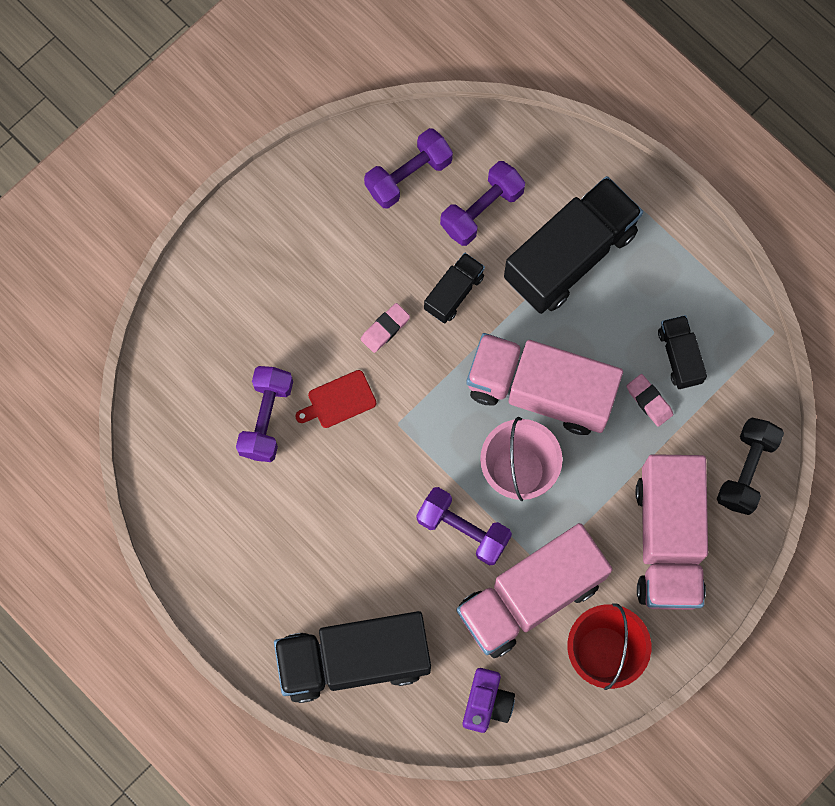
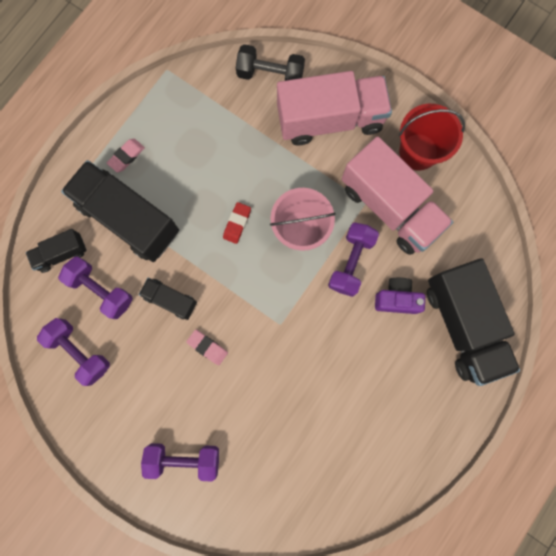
camera: 100 degrees left, 5 degrees up
purple dumbbell [236,366,293,462] -> purple dumbbell moved to [141,443,219,481]
red cutting board [295,370,376,428] -> none
purple camera [463,668,515,733] -> purple camera moved to [375,278,425,314]
pink truck [466,333,623,435] -> red eraser [223,202,251,244]
pink eraser [626,374,673,427] -> pink eraser moved to [107,139,145,172]
black truck [658,315,707,389] -> black truck moved to [26,229,86,273]

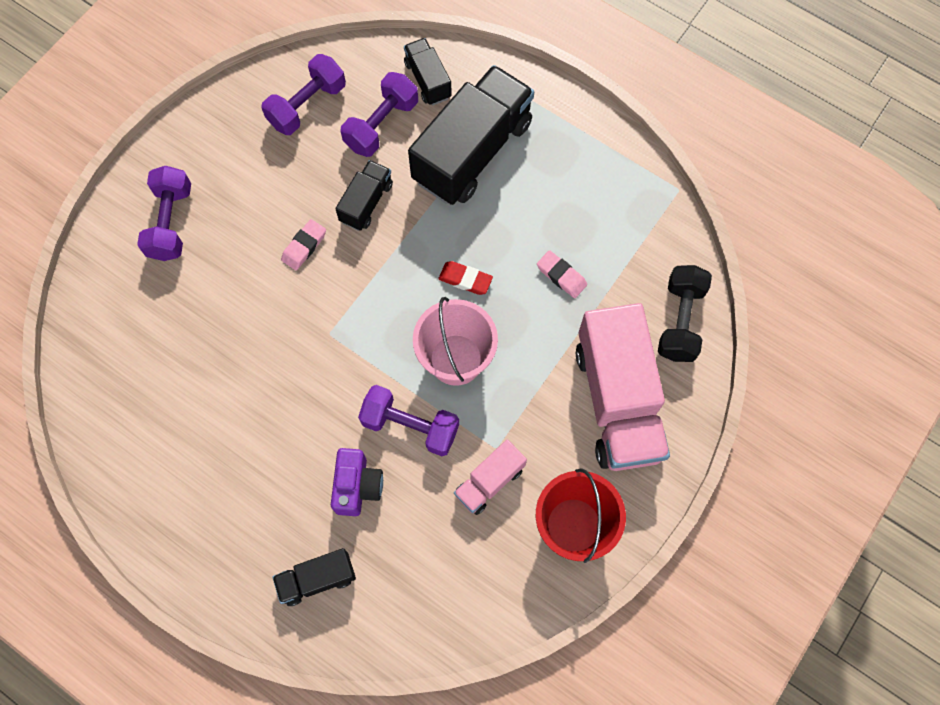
camera: 90 degrees right, 10 degrees down
pink eraser [107,139,145,172] -> pink eraser moved to [537,250,587,298]
pink truck [342,136,453,255] -> pink truck [454,439,527,515], size x0.49
black truck [427,258,520,386] -> black truck [272,548,356,606], size x0.49

